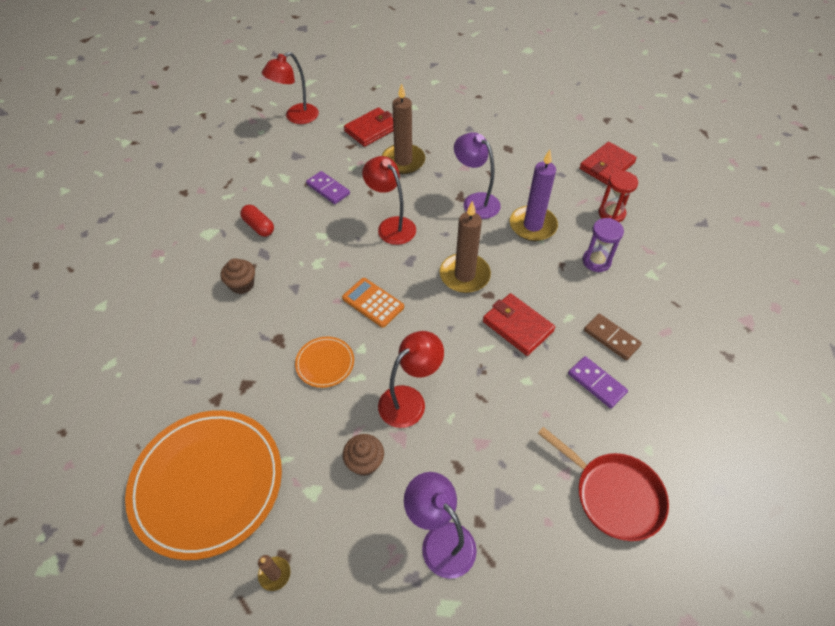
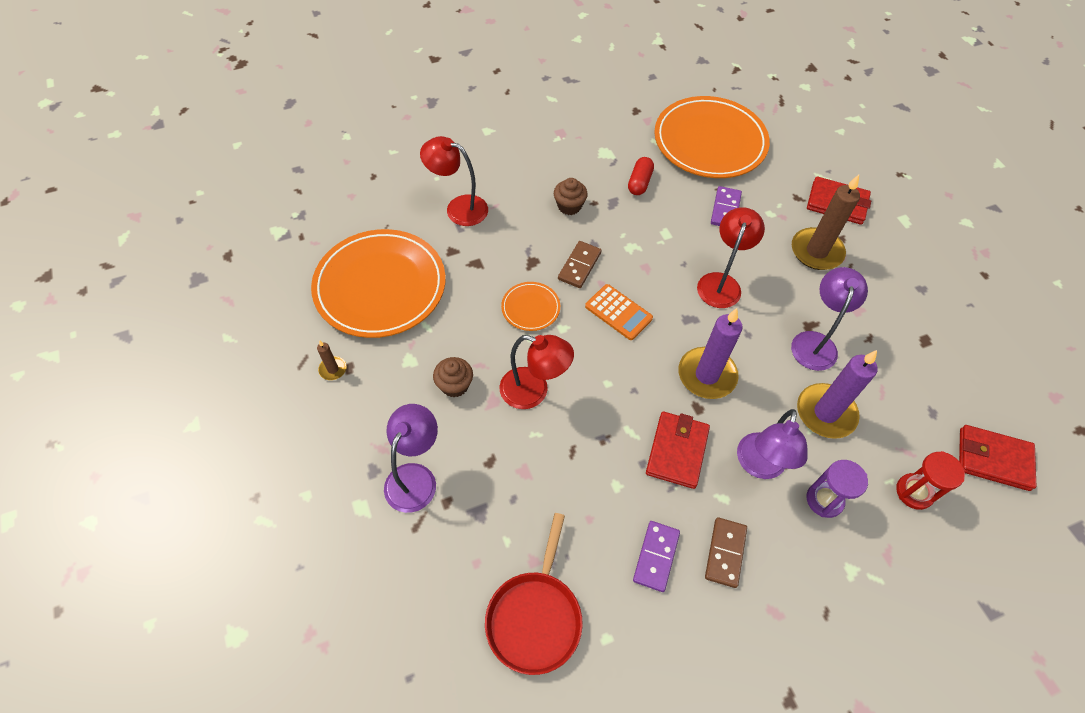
camera: 60 degrees right, 5 degrees up
red lamp [262,52,319,124] -> red lamp moved to [420,136,488,226]
orange calculator [342,278,404,328] -> orange calculator turned 120 degrees clockwise [585,284,653,340]
brown candle [439,201,491,293] -> purple candle [678,308,743,399]
none -> brown domino [558,241,602,288]
none -> orange plate [654,96,770,178]
none -> purple lamp [737,409,808,479]

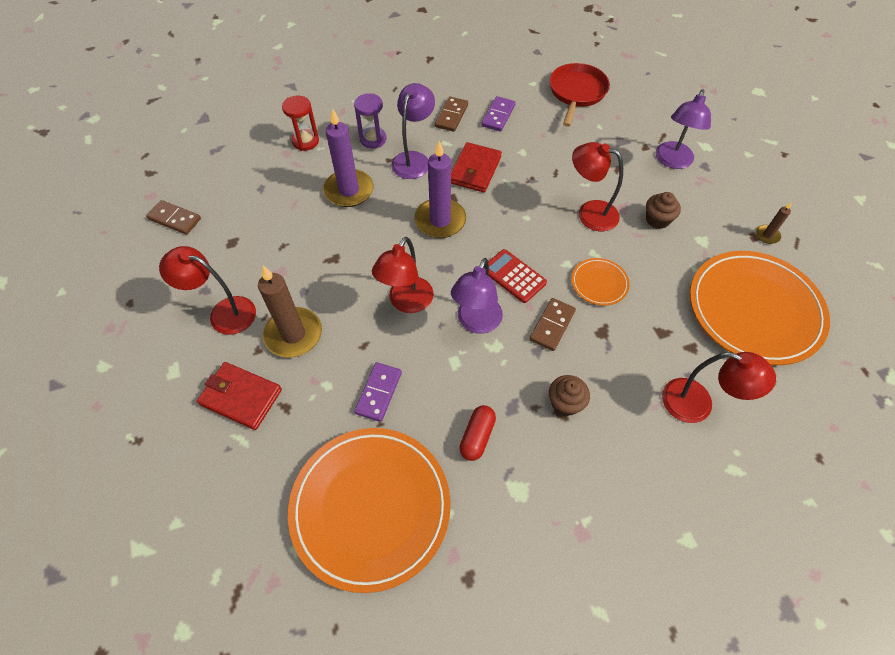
camera: 175 degrees left, 0 degrees up
orange calculator [585,284,653,340] -> red calculator [488,249,547,303]
purple lamp [791,267,868,371] -> purple lamp moved to [451,258,503,334]
red wallet [959,425,1036,491] -> none
none -> brown domino [146,200,201,235]
none -> red lamp [159,246,256,335]

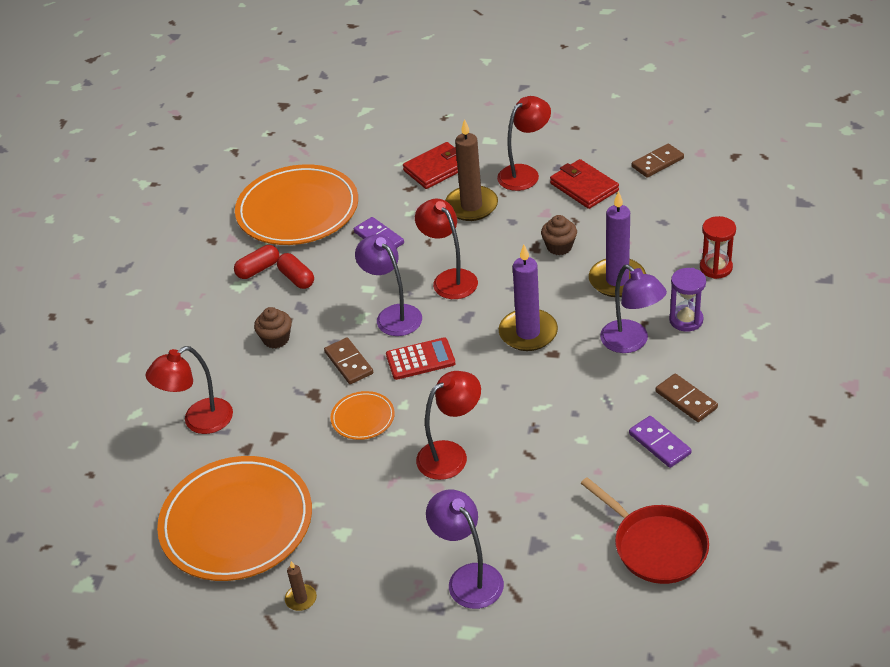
camera: 125 degrees right, 15 degrees down
red wallet [451,142,502,192] -> red wallet moved to [550,159,619,209]
brown cupcake [646,192,681,229] -> brown cupcake moved to [541,215,577,255]
none -> red capsule [234,245,279,279]

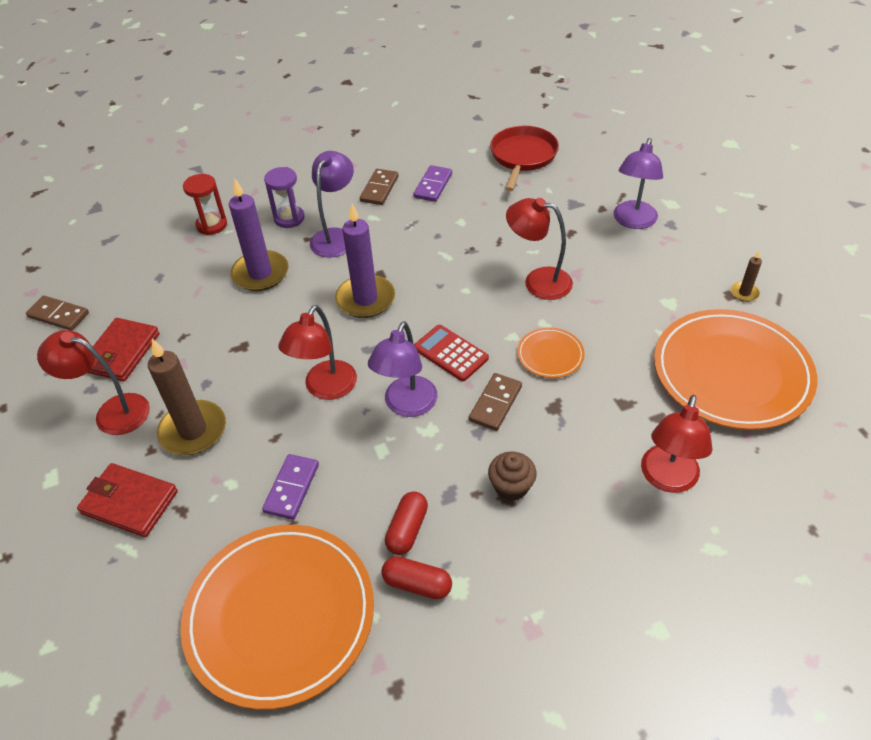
camera: 125 degrees left, 5 degrees up
red lamp [145,346,233,434] -> red lamp turned 90 degrees clockwise [641,395,713,493]
brown cupcake [541,215,577,255] -> none

